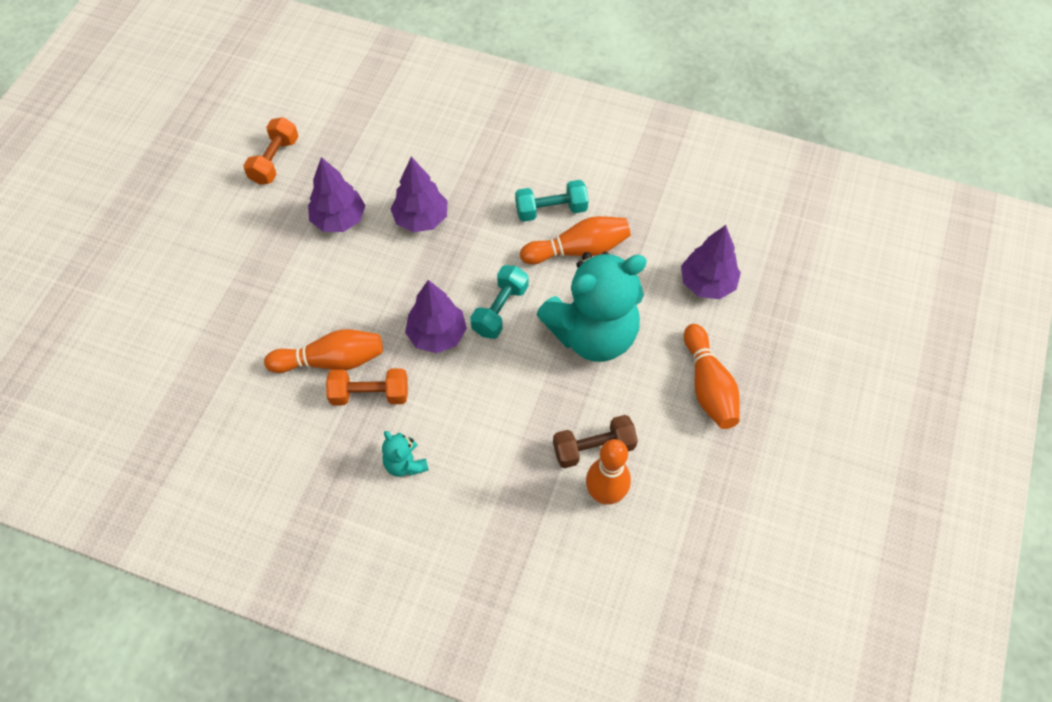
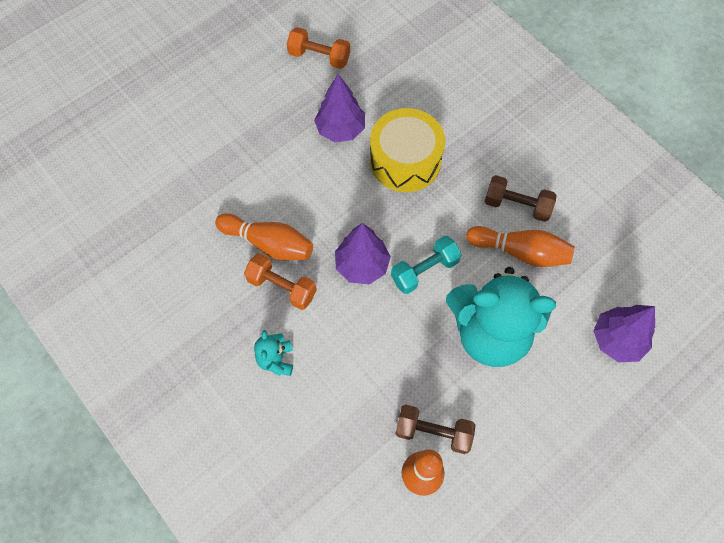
camera: 30 degrees right, 5 degrees up
orange dumbbell [243,117,298,185] -> orange dumbbell turned 60 degrees clockwise [287,27,350,69]
purple tree [390,157,448,232] -> yellow drum [370,108,445,192]
turquoise dumbbell [515,180,589,222] -> brown dumbbell [484,175,557,222]
orange bowling pin [684,324,740,429] -> none

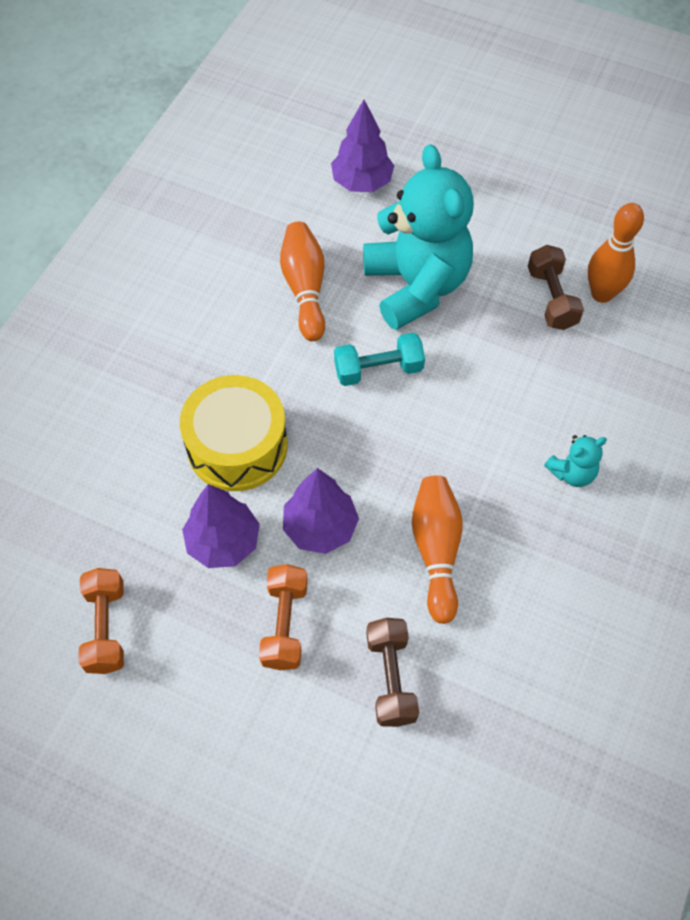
camera: 115 degrees left, 5 degrees down
orange dumbbell [244,253,317,310] -> orange dumbbell moved to [259,564,308,670]
purple tree [335,223,391,284] -> purple tree moved to [283,468,359,554]
turquoise dumbbell [391,236,462,294] -> turquoise dumbbell turned 45 degrees counterclockwise [334,333,425,386]
brown dumbbell [484,175,557,222] -> brown dumbbell moved to [366,618,419,727]

